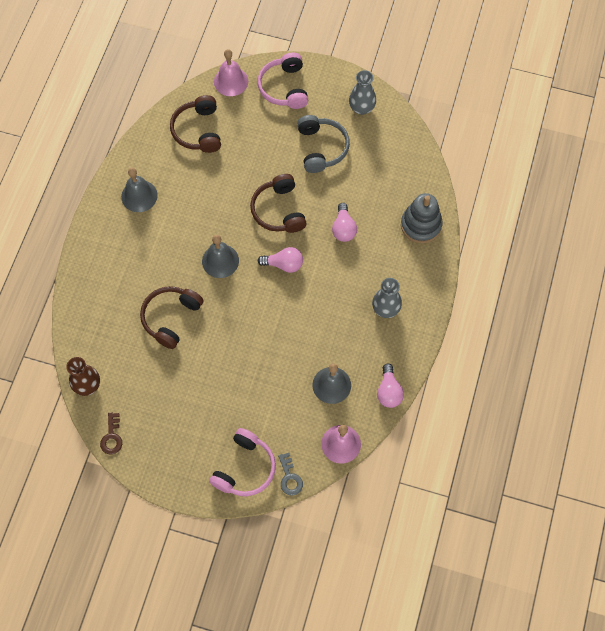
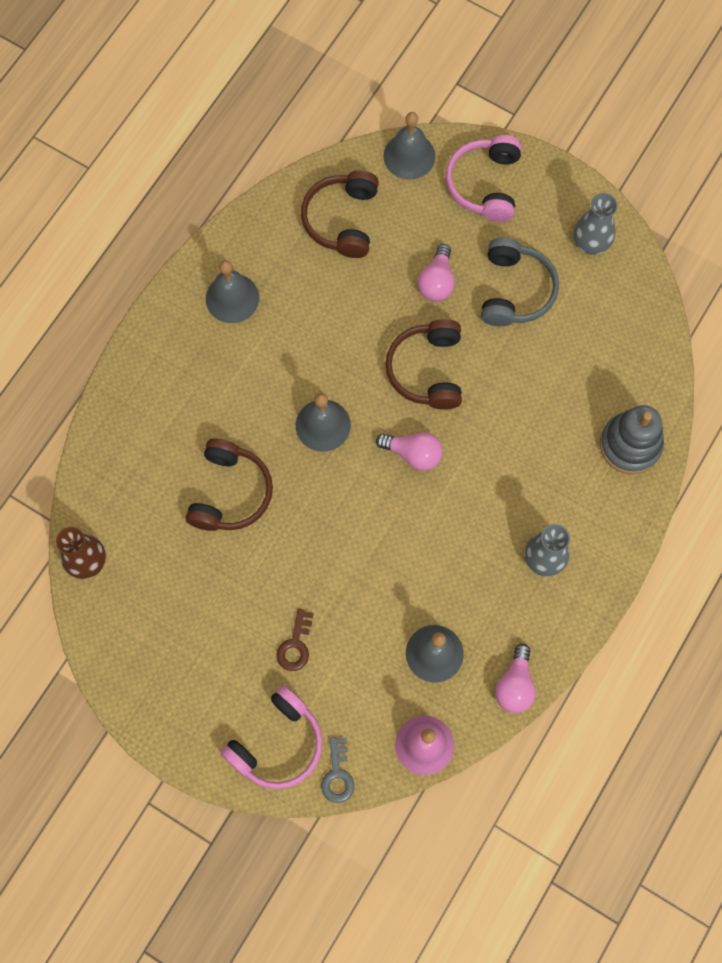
camera: 15 degrees right, 5 degrees up
brown key [100,413,122,455] -> brown key moved to [276,609,314,671]
brown headphones [140,286,204,349] -> brown headphones turned 150 degrees clockwise [186,439,273,531]
pink bell [214,49,248,96] -> grey bell [383,112,436,180]
pink light bulb [332,203,357,242] -> pink light bulb moved to [418,244,455,301]

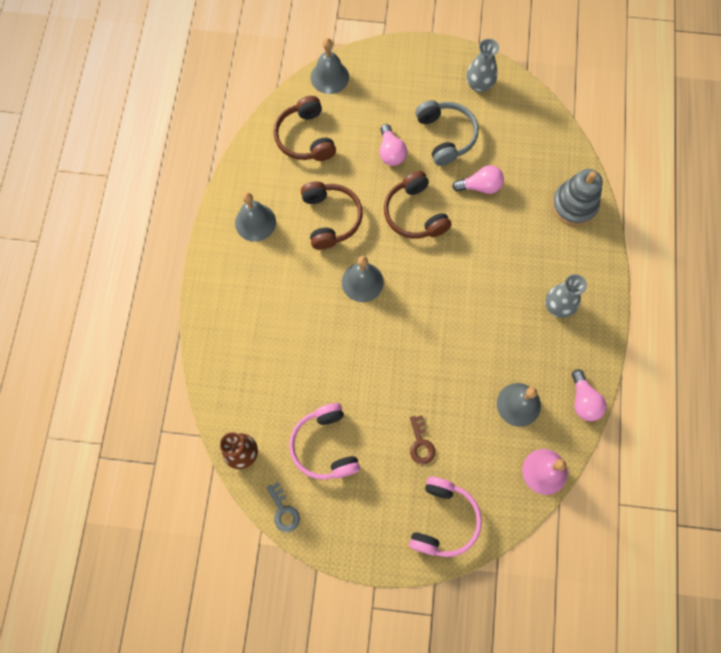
camera: 25 degrees left, 0 degrees up
brown headphones [186,439,273,531] -> brown headphones moved to [301,181,363,250]
grey key [321,737,355,803] -> grey key moved to [267,482,300,532]
pink light bulb [376,432,443,471] -> pink light bulb moved to [452,165,504,194]
pink headphones [446,135,522,222] -> pink headphones moved to [289,403,360,480]

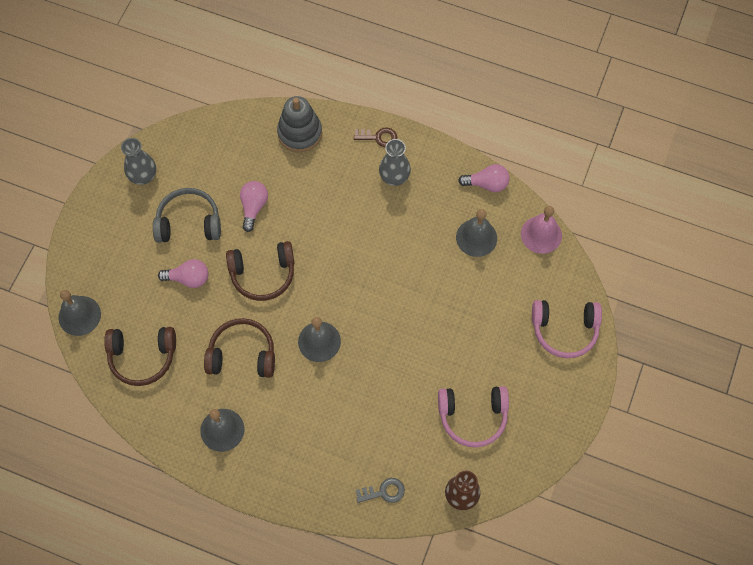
camera: 75 degrees left, 5 degrees down
grey key [267,482,300,532] -> grey key moved to [356,478,405,503]
pink headphones [409,477,482,557] -> pink headphones turned 150 degrees clockwise [532,300,602,358]
brown key [410,415,435,464] -> brown key moved to [354,128,397,147]

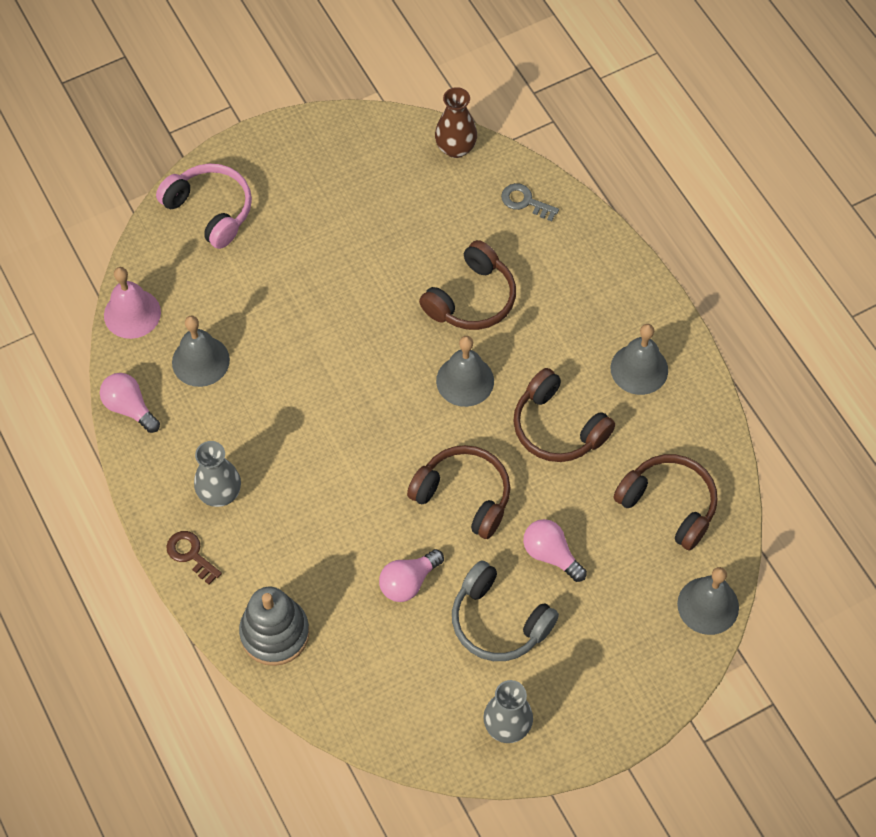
camera: 140 degrees left, 5 degrees down
pink headphones [438,386,509,448] -> none
none -> brown headphones [419,240,516,330]

